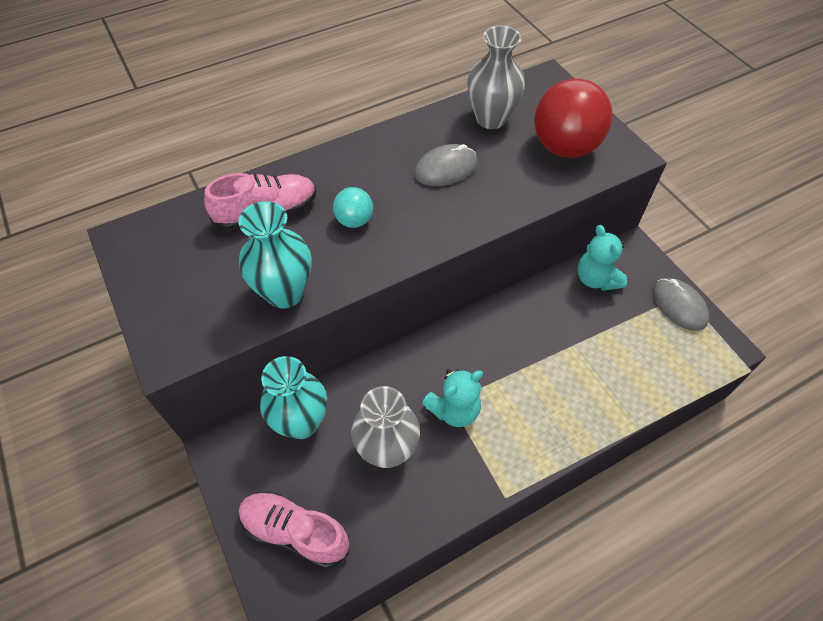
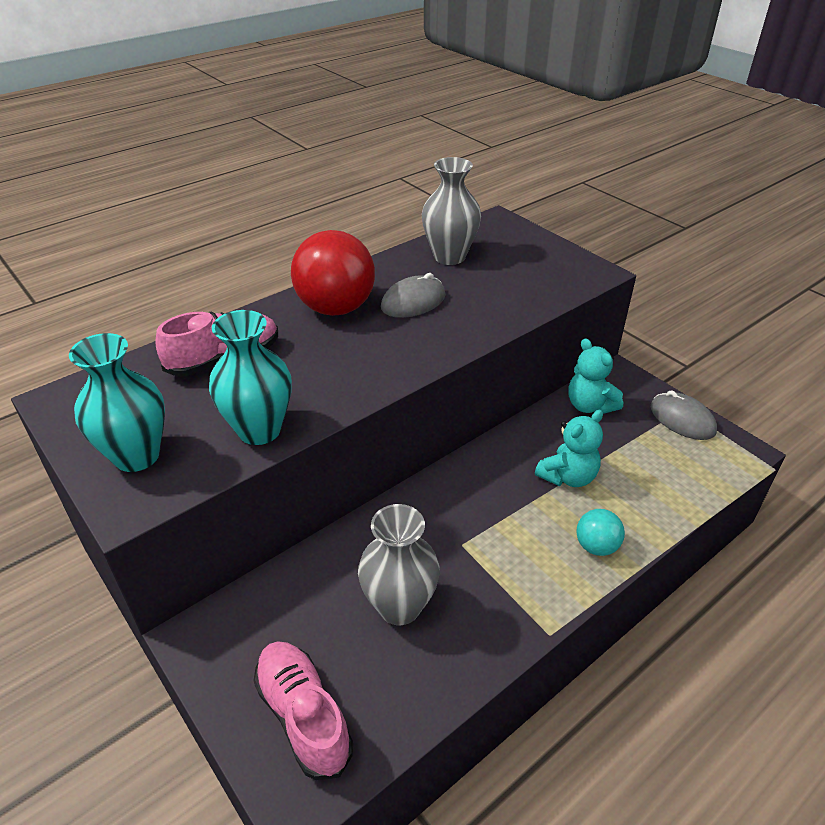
camera: 10 degrees left, 15 degrees down
pink shoe [239,491,349,568] -> pink shoe turned 45 degrees clockwise [253,641,353,780]
turquoise vase [260,356,327,439] -> turquoise vase moved to [69,333,165,472]
turquoise ball [333,187,373,228] -> turquoise ball moved to [576,509,625,556]
turquoise teddy bear [422,369,483,427] -> turquoise teddy bear moved to [535,410,603,487]
red ball [534,78,613,158] -> red ball moved to [291,230,375,316]

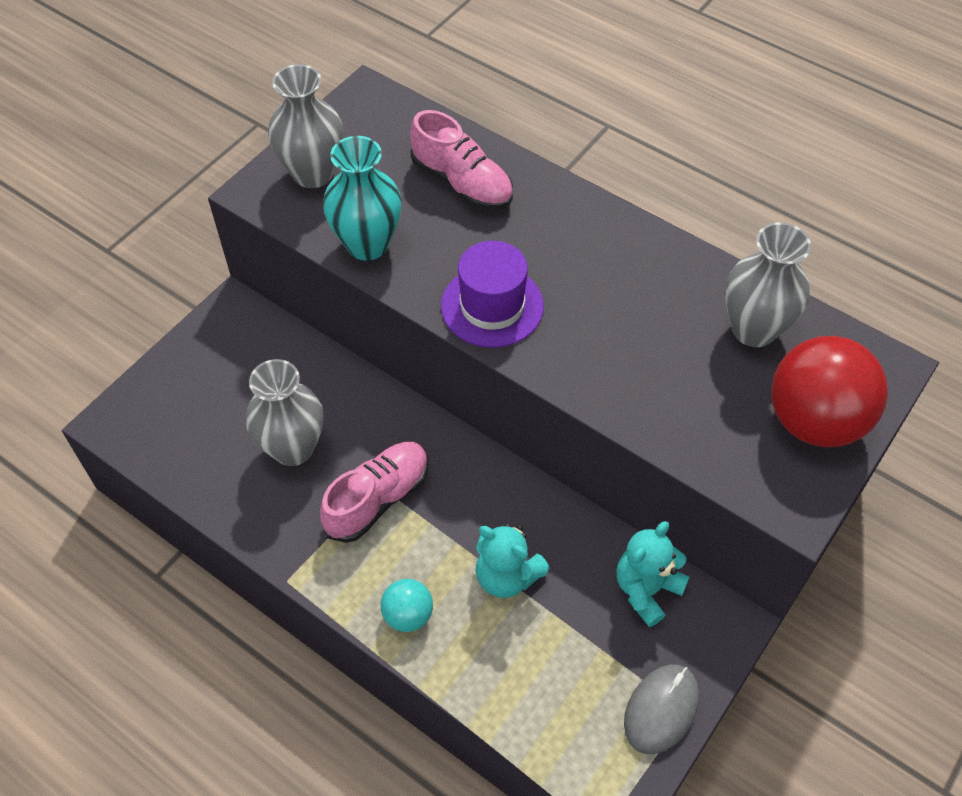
camera: 75 degrees right, 15 degrees up
turquoise vase [69,333,165,472] -> grey vase [268,64,343,188]
pink shoe [253,641,353,780] -> pink shoe moved to [320,442,429,543]
red ball [291,230,375,316] -> red ball moved to [771,336,888,447]
grey mouse [381,273,446,318] -> none
none -> purple hat [441,241,544,348]

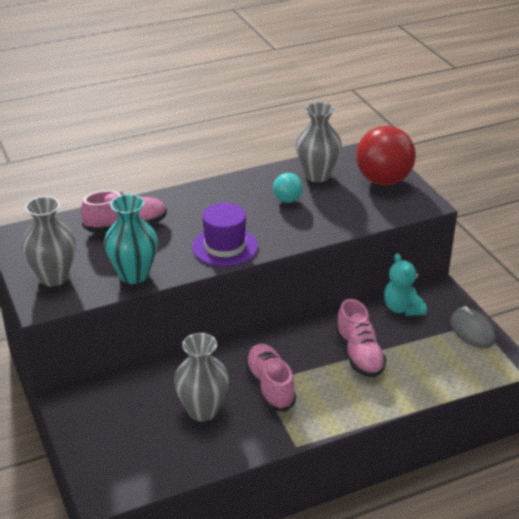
camera: 60 degrees left, 20 degrees down
turquoise ball [381,579,433,632] -> turquoise ball moved to [273,173,303,203]
turquoise teddy bear [476,524,550,598] -> pink shoe [335,299,387,377]

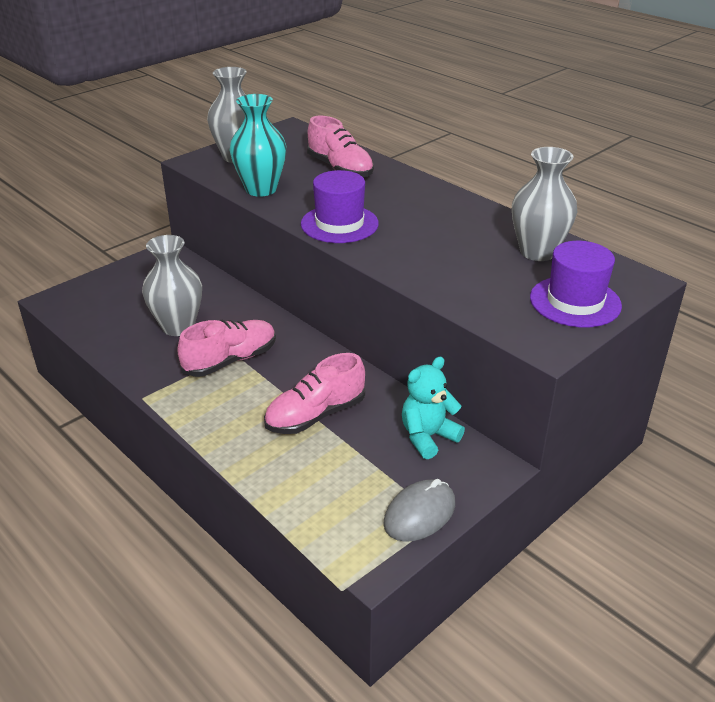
camera: 70 degrees right, 0 degrees up
turquoise ball [273,173,303,203] -> none
red ball [356,126,416,185] -> purple hat [530,241,622,327]

